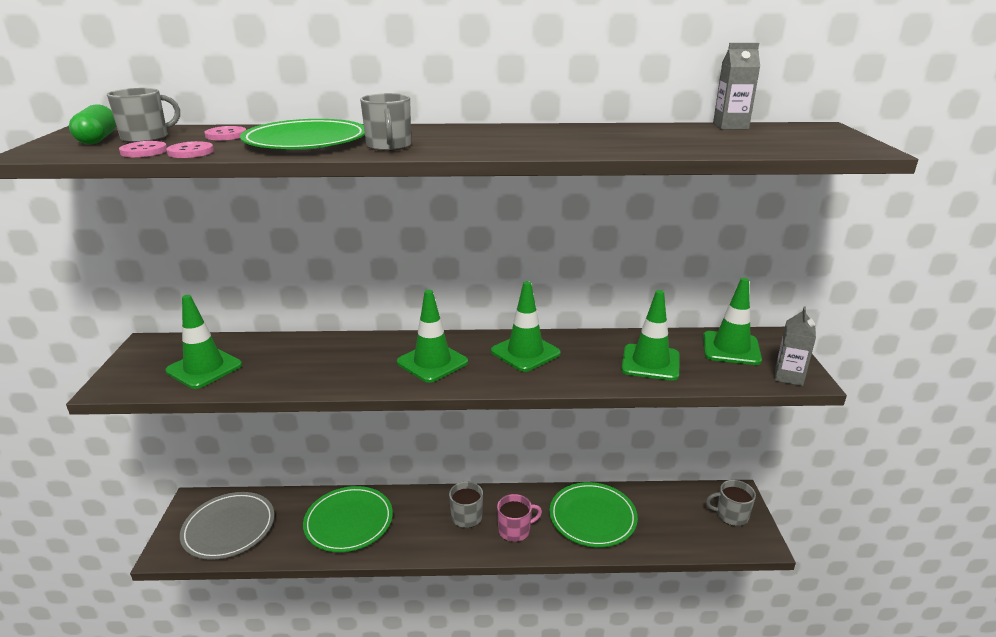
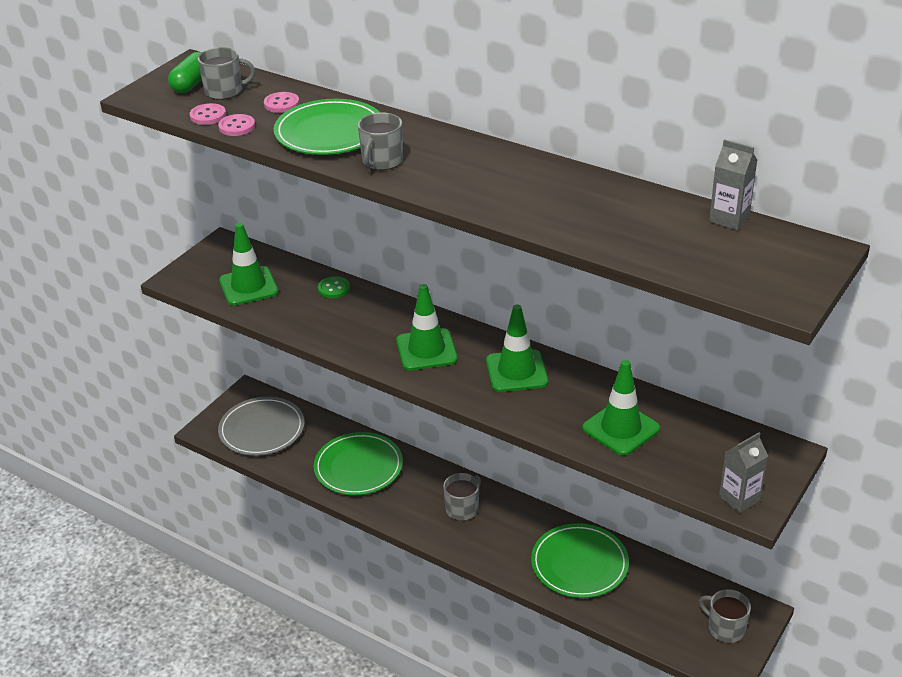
camera: 35 degrees right, 10 degrees up
pink mug [497,494,542,542] -> none
green traffic cone [703,278,762,365] -> none
none -> green button [318,276,350,298]

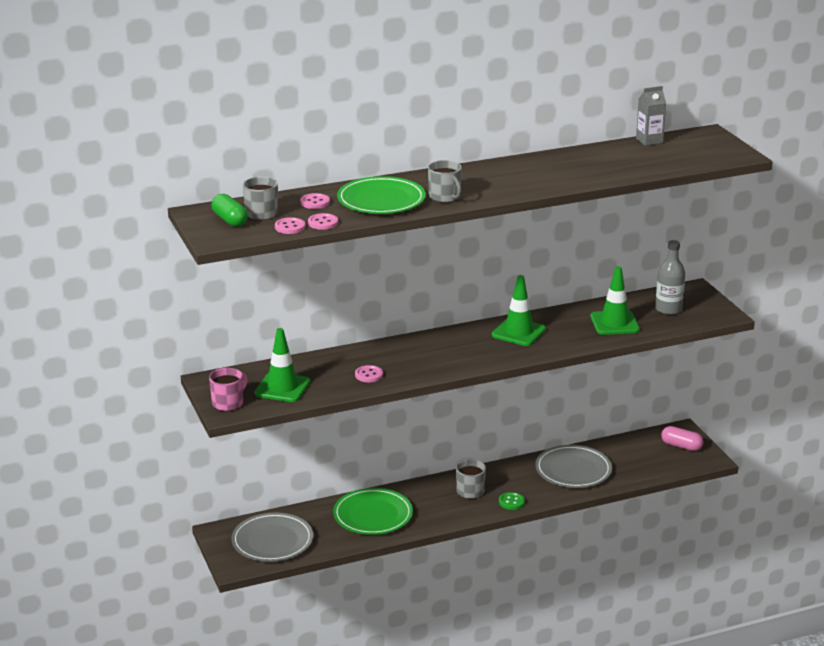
camera: 55 degrees left, 10 degrees down
green button [318,276,350,298] -> green button moved to [499,492,525,510]
green traffic cone [396,284,458,371] -> none
green plate [531,523,629,598] -> grey plate [535,445,612,488]
grey mug [699,589,751,643] -> pink capsule [661,426,703,451]
grey carton [719,432,768,513] -> none
none -> pink mug [209,368,248,411]
none -> pink button [355,365,383,382]
none -> grey bottle [655,240,685,315]

